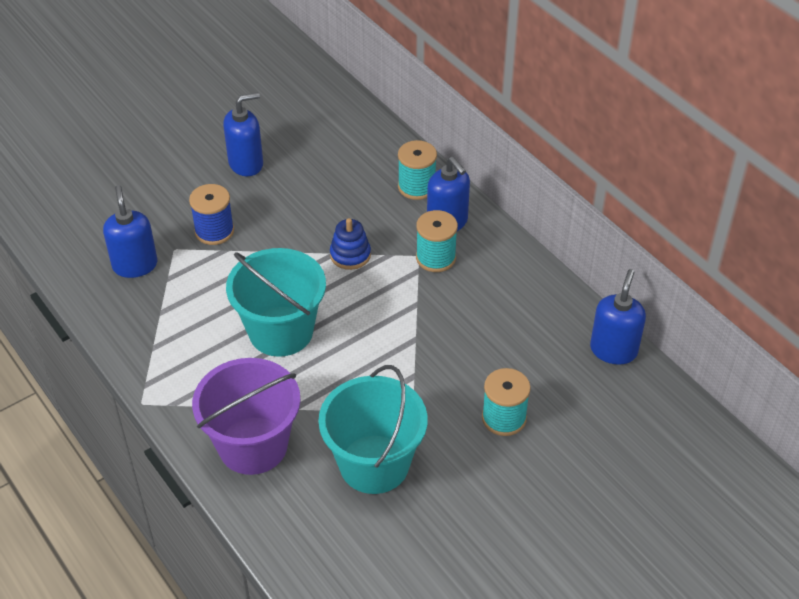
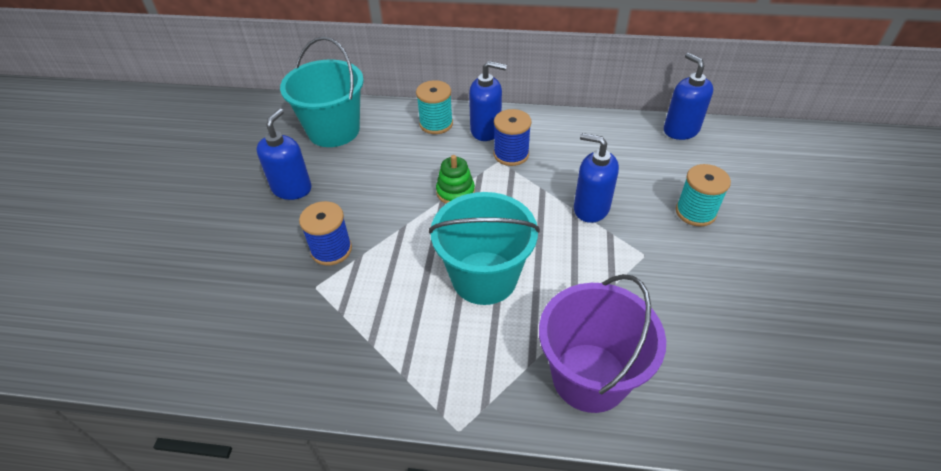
camera: 45 degrees left, 0 degrees up
blue soap dispenser [103,185,157,278] -> blue soap dispenser moved to [574,133,619,223]
turquoise bucket [318,365,428,494] -> turquoise bucket moved to [280,37,364,147]
blue stacking toy [330,218,371,270] -> green stacking toy [436,155,475,204]
turquoise spool [416,210,458,272] -> blue spool [494,109,531,166]

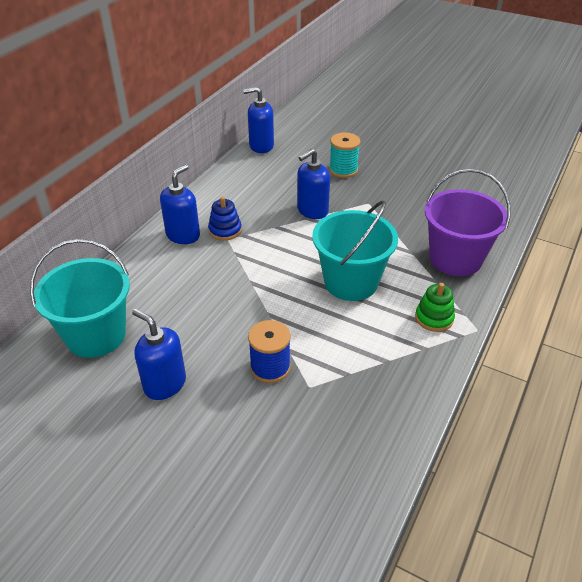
camera: 70 degrees left, 5 degrees down
turquoise spool [416,80,453,134] -> none
green stacking toy [436,155,475,204] -> green stacking toy moved to [415,283,455,332]
blue spool [494,109,531,166] -> blue stacking toy [208,196,242,241]

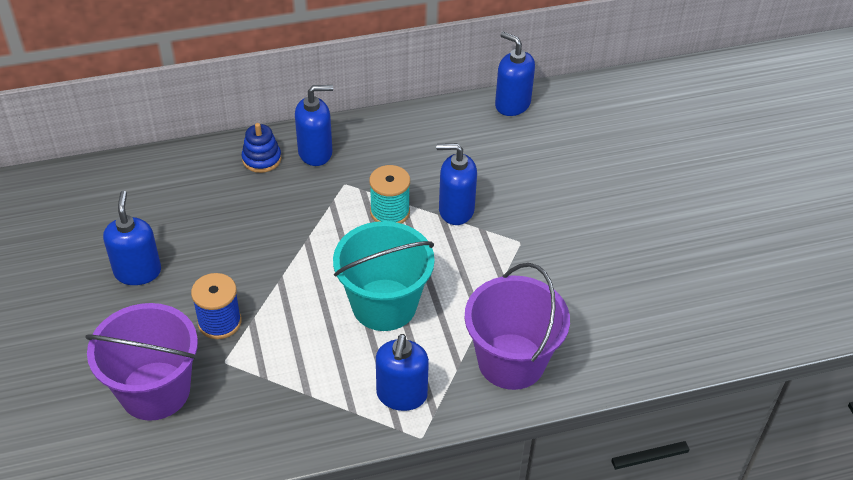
camera: 45 degrees right, 5 degrees up
turquoise bucket [30,239,130,358] -> none
blue stacking toy [208,196,242,241] -> blue stacking toy moved to [242,123,281,173]
turquoise spool [329,132,361,178] -> turquoise spool moved to [369,165,410,224]
green stacking toy [415,283,455,332] -> blue soap dispenser [376,334,429,411]
none -> purple bucket [85,303,198,421]

